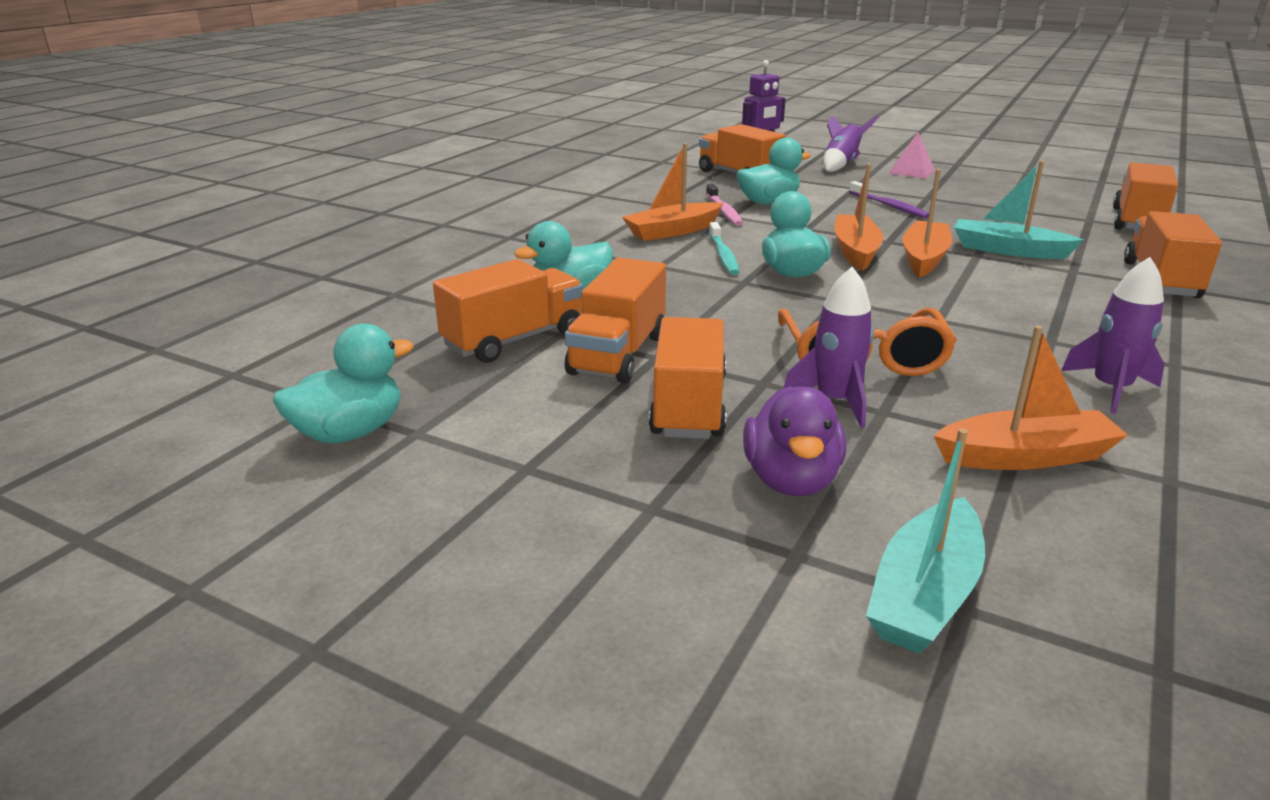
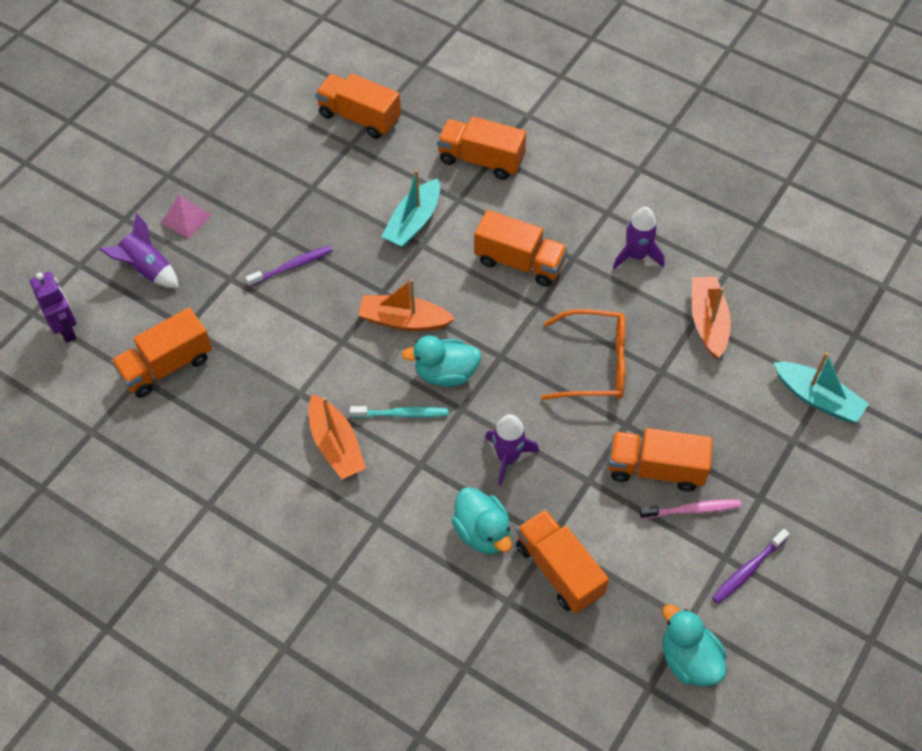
camera: 85 degrees left, 30 degrees up
orange truck [565,258,666,384] -> orange truck moved to [474,210,568,287]
pink toothbrush [706,184,743,226] -> pink toothbrush moved to [639,499,742,519]
turquoise duck [737,138,811,205] -> none
purple duck [743,386,846,496] -> none
purple rocket [783,267,874,428] -> purple rocket moved to [485,414,539,486]
orange boat [902,169,952,277] -> none
none -> purple toothbrush [712,529,790,604]

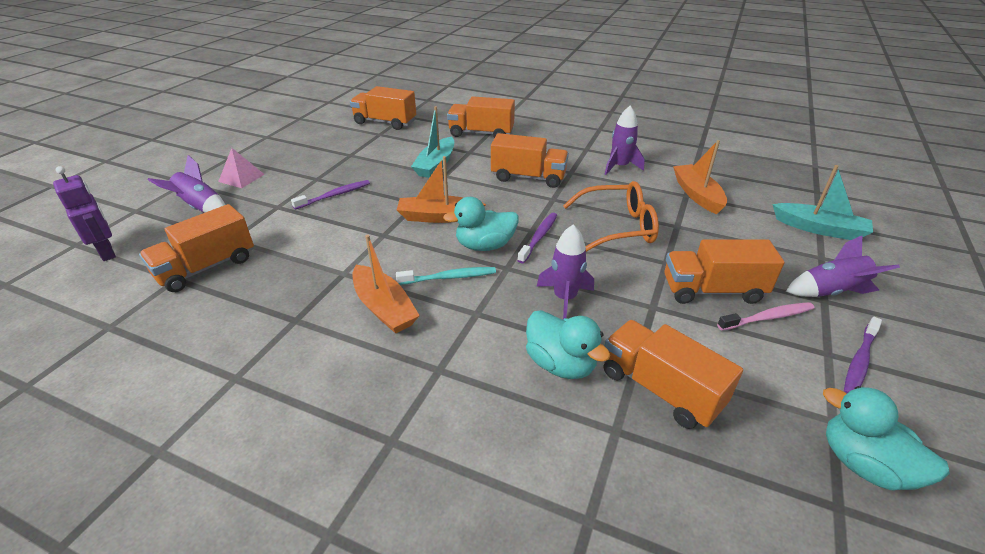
camera: 10 degrees left, 20 degrees down
none -> purple toothbrush [517,213,557,264]
none -> purple rocket [786,236,900,297]

